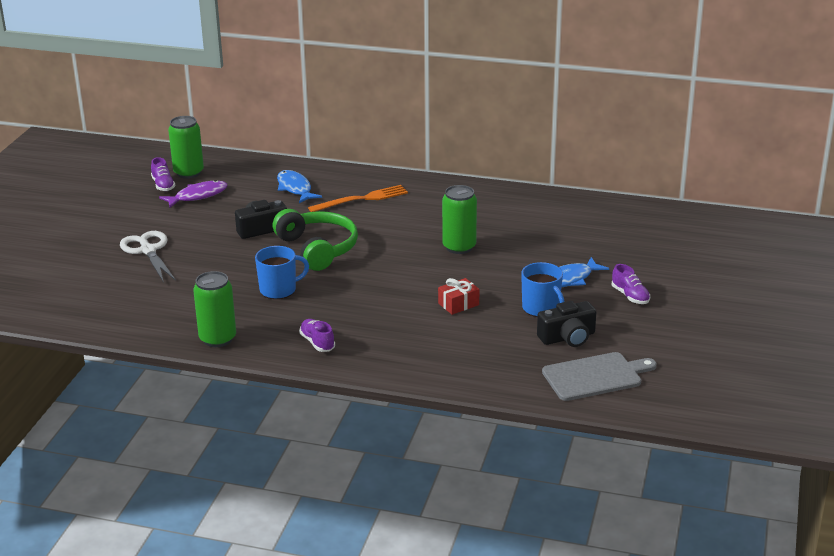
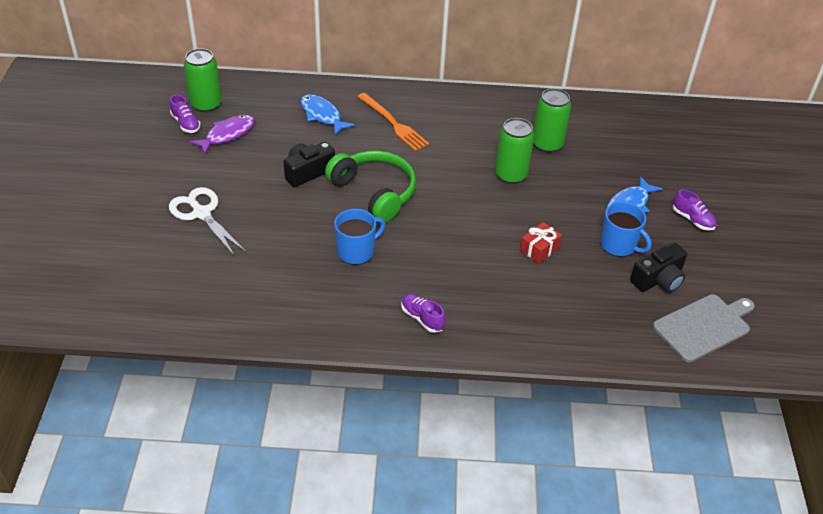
camera: 15 degrees left, 15 degrees up
green can [193,271,236,347] -> green can moved to [533,88,571,153]
orange fork [308,185,408,212] -> orange fork turned 90 degrees clockwise [357,93,429,151]

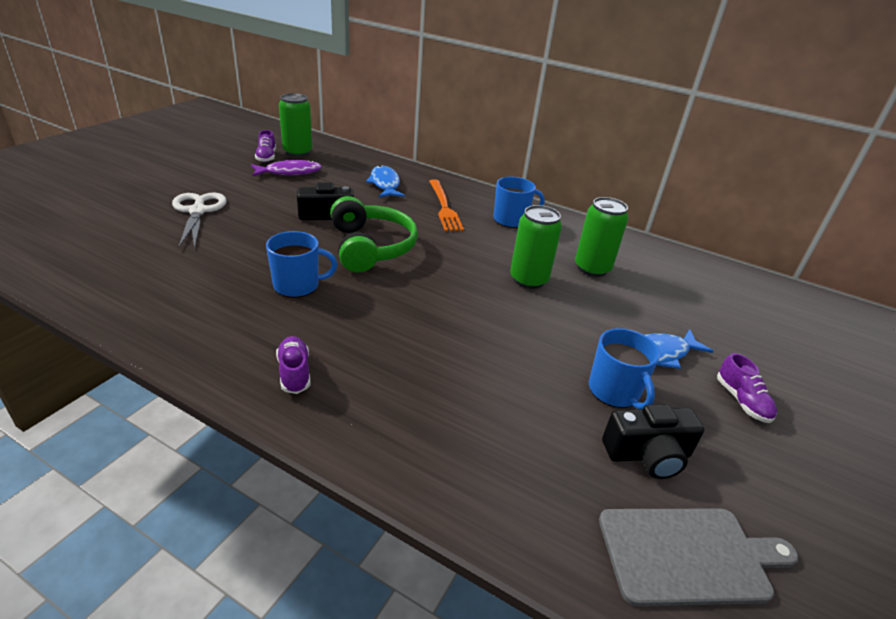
camera: 25 degrees right, 10 degrees down
red gift [520,222,562,264] -> none
none -> blue mug [493,177,545,228]

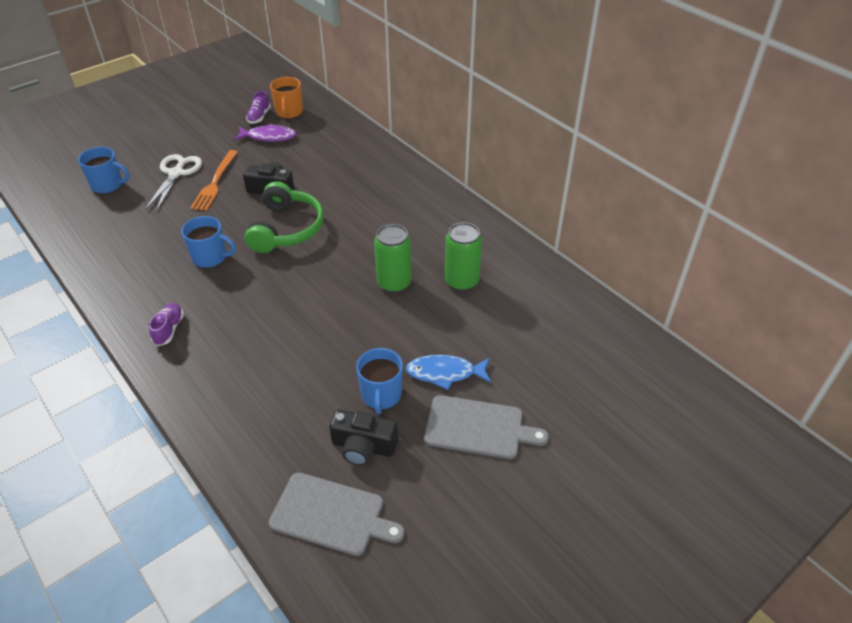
camera: 25 degrees right, 10 degrees up
green can [279,93,313,157] -> orange mug [270,77,303,119]
blue fish [366,165,405,197] -> none
orange fork [429,179,464,231] -> orange fork moved to [190,150,238,211]
blue mug [493,177,545,228] -> blue mug moved to [78,147,130,194]
purple shoe [717,353,777,423] -> grey cutting board [424,395,549,459]

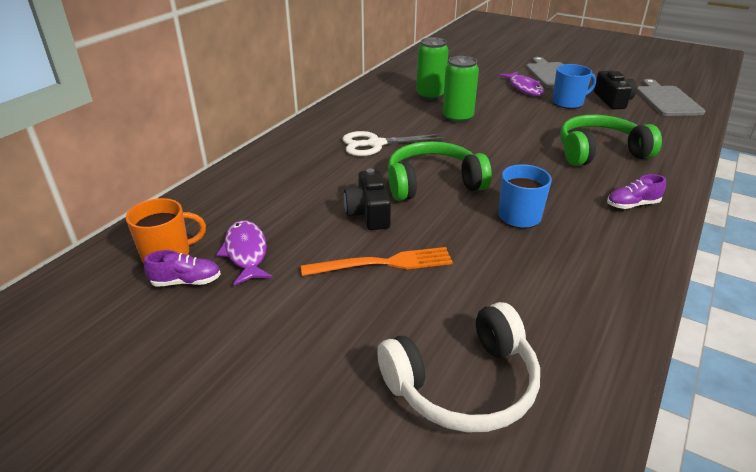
camera: 110 degrees left, 10 degrees down
blue mug [78,147,130,194] -> white headphones [377,302,540,433]
white scissors [145,154,202,212] -> white scissors moved to [342,131,446,156]
blue fish [406,355,491,390] -> purple fish [499,71,545,96]
none -> green headphones [560,114,662,166]

